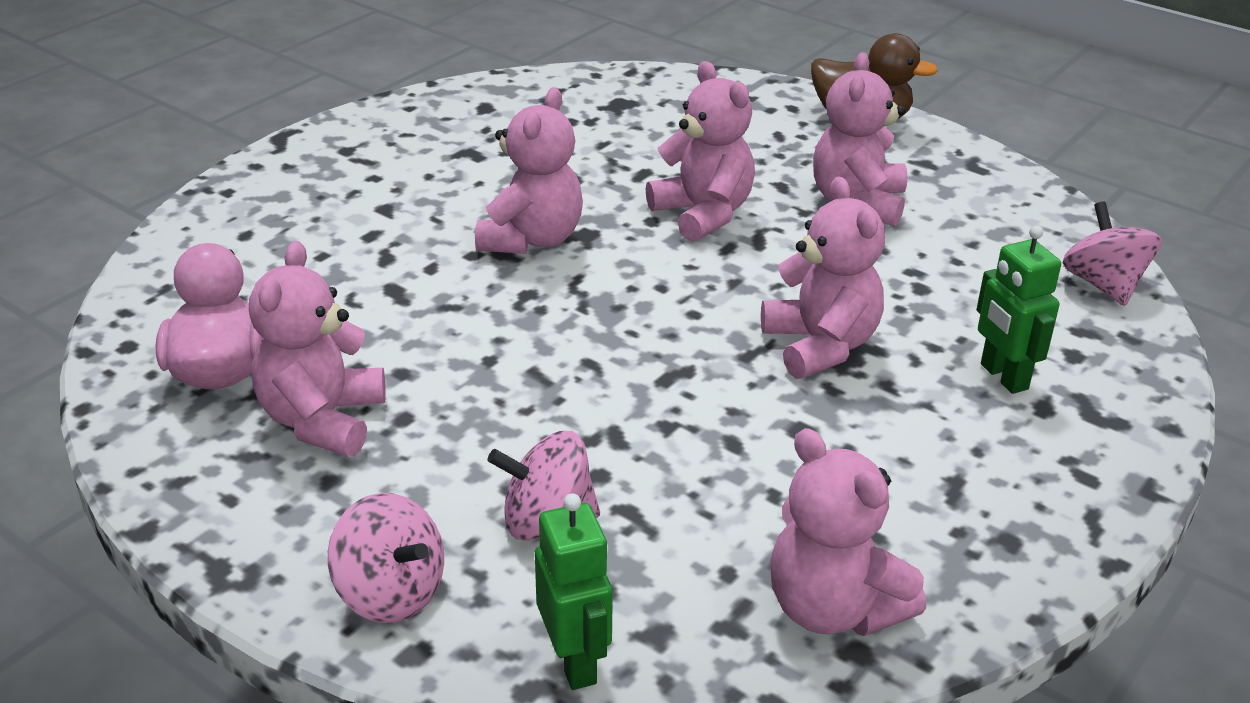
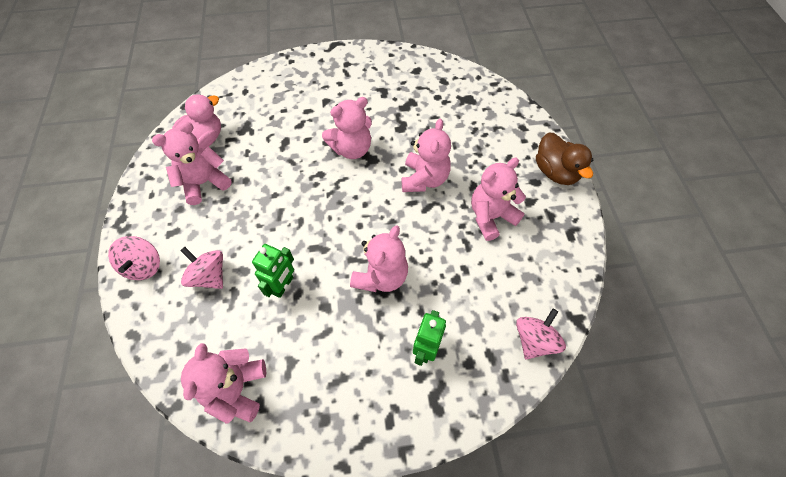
camera: 45 degrees right, 25 degrees up
green robot [535,493,613,690] -> green robot moved to [252,244,294,298]

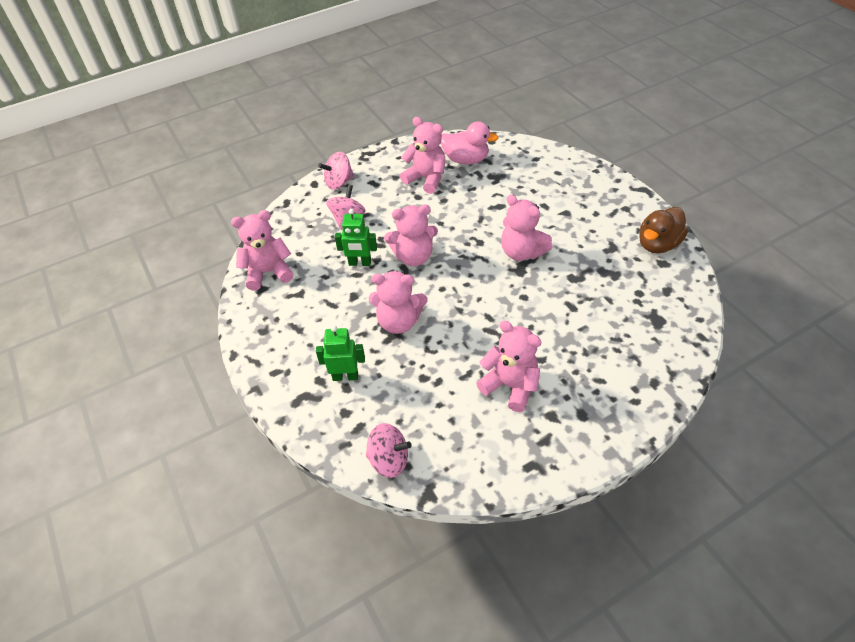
camera: 70 degrees right, 10 degrees down
pink teddy bear [402,119,451,192] -> pink teddy bear moved to [384,205,438,266]
brown duck [536,133,593,185] -> brown duck moved to [639,207,688,253]

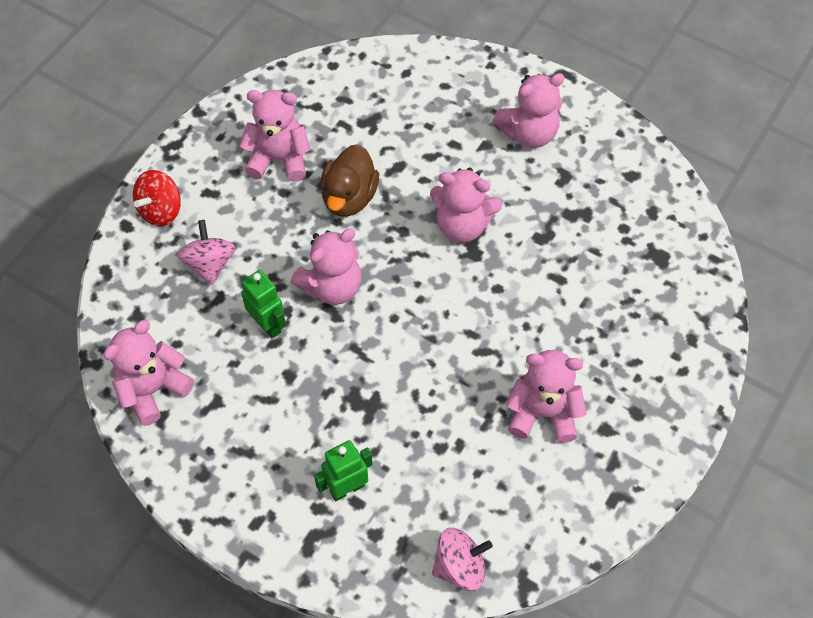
camera: 30 degrees left, 10 degrees up
pink spinning top [318,152,354,190] -> red spinning top [133,170,181,226]
green robot [335,209,377,266] -> green robot turned 105 degrees counterclockwise [241,270,286,339]
pink teddy bear [369,271,427,334] -> pink teddy bear moved to [493,73,565,148]
pink duck [441,121,498,164] -> none
brown duck [639,207,688,253] -> brown duck moved to [320,144,379,217]

